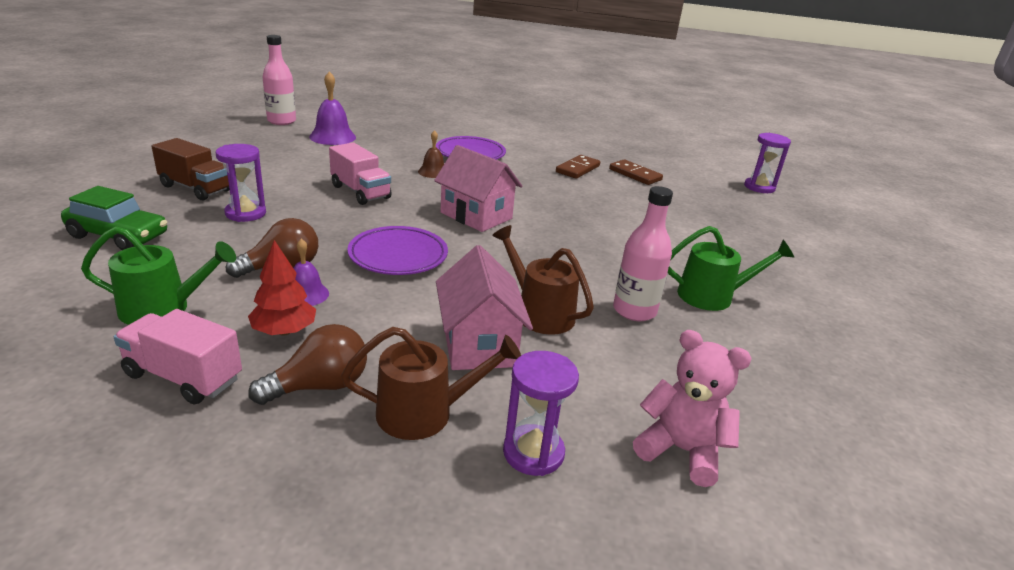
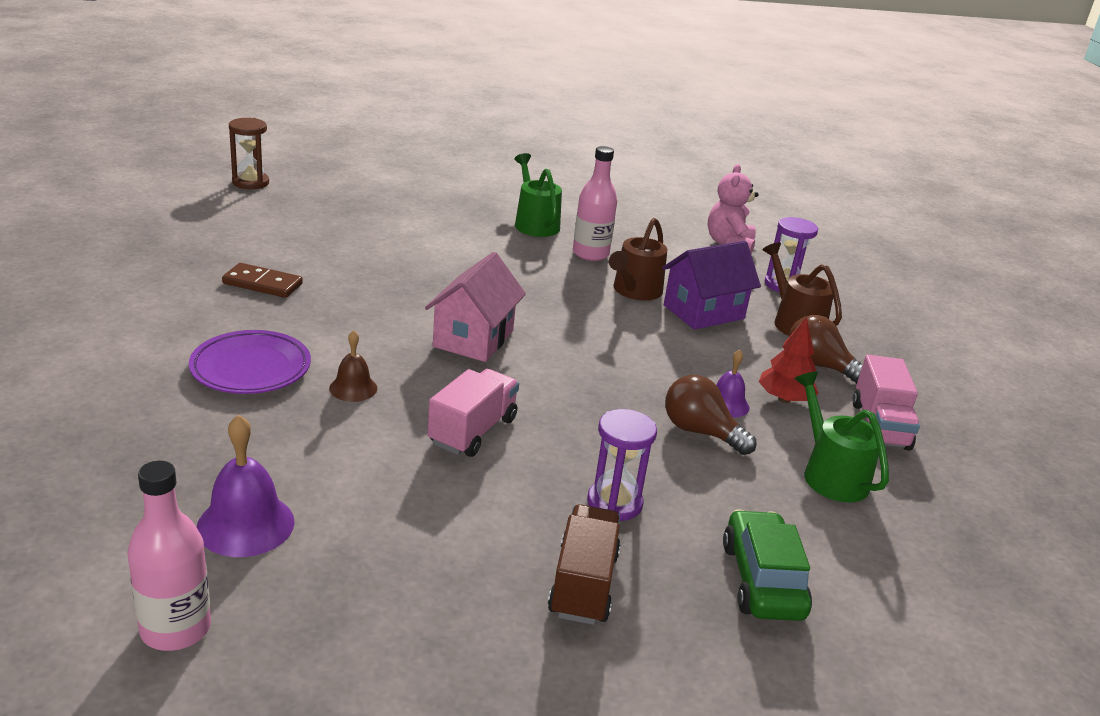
camera: 110 degrees left, 0 degrees up
purple plate [347,226,448,275] -> none
pink house [436,245,533,370] -> purple house [662,241,761,330]
brown domino [609,159,663,185] -> none
purple hourglass [744,133,791,193] -> brown hourglass [229,118,269,189]

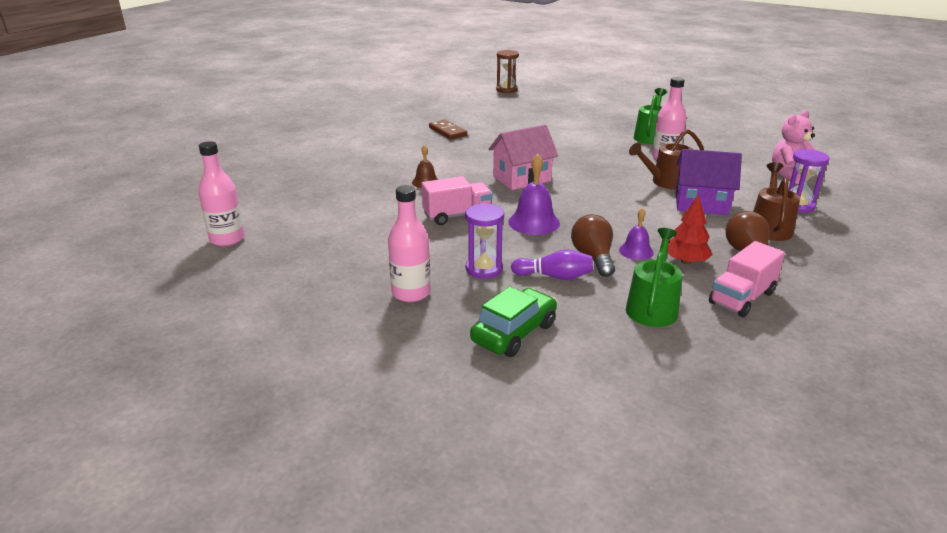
camera: 45 degrees right, 0 degrees up
purple plate [189,330,311,394] -> none
purple bell [197,414,295,557] -> purple bell moved to [508,154,560,235]
brown truck [548,504,621,625] -> pink bottle [388,185,431,302]
none -> purple bowling pin [511,250,593,280]

